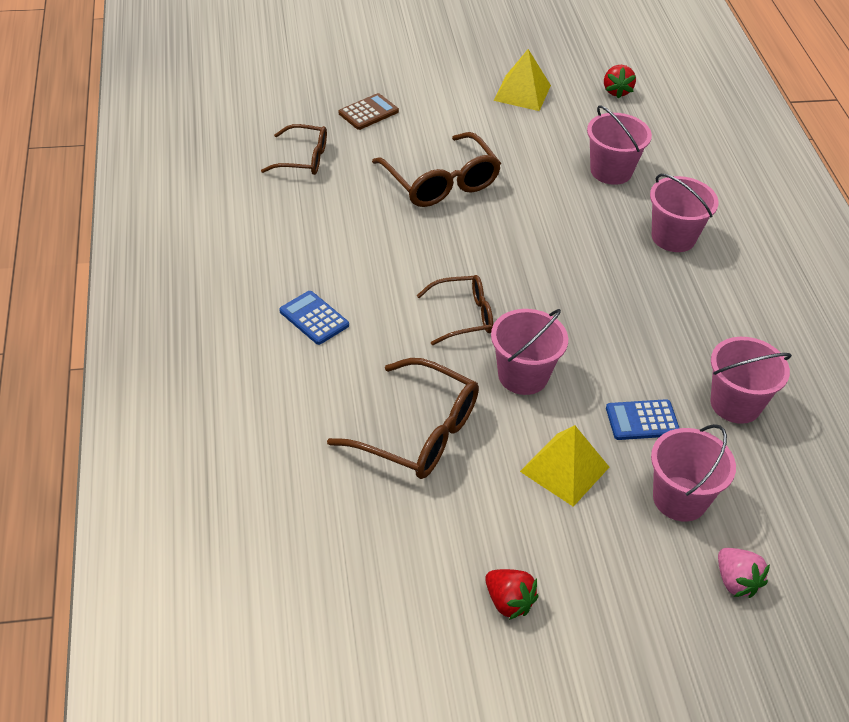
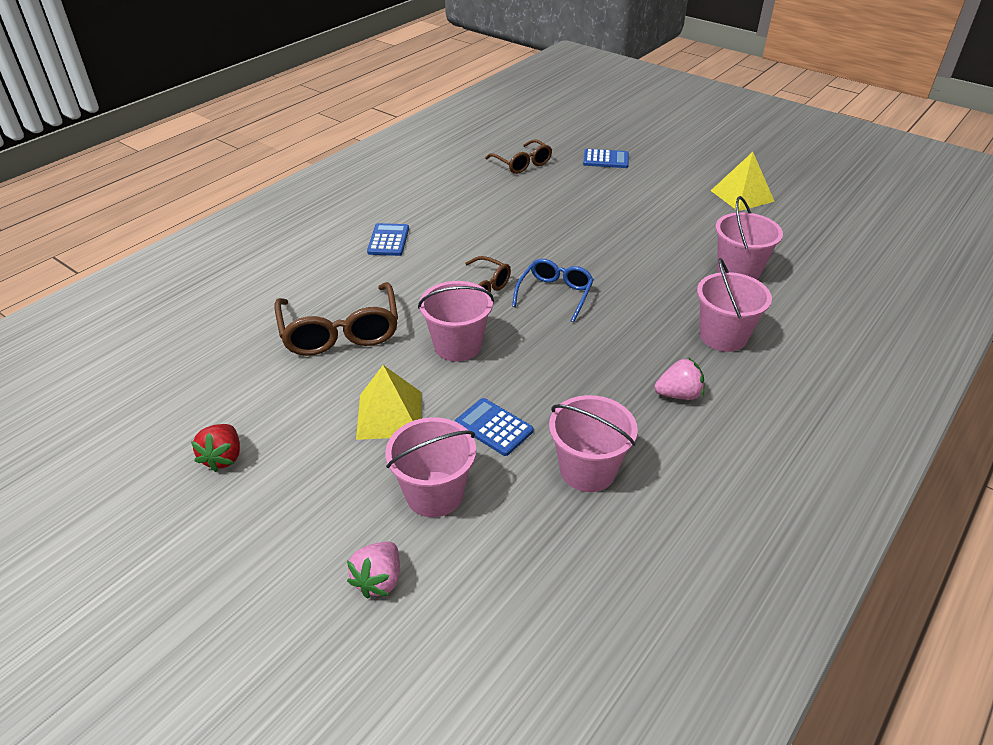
camera: 50 degrees right, 5 degrees down
brown calculator [339,93,399,130] -> blue calculator [583,149,629,168]
brown glasses [372,132,501,207] -> none
red strawberry [604,65,636,99] -> none
none -> blue glasses [512,259,594,322]
none -> pink strawberry [655,357,705,400]

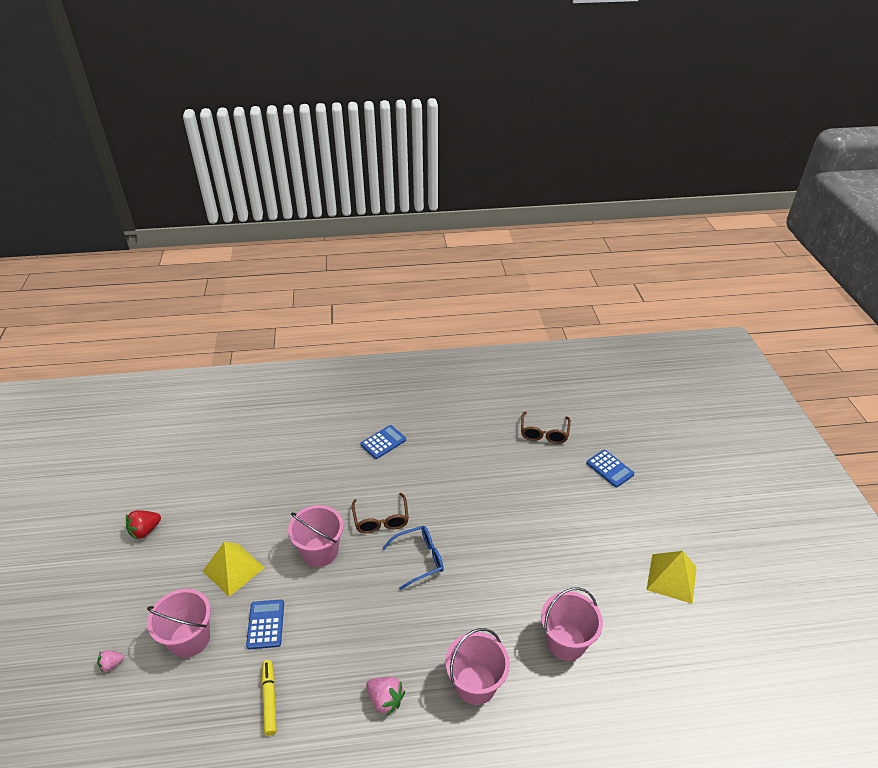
camera: 45 degrees right, 0 degrees up
brown glasses [274,282,398,356] -> none
pink strawberry [347,542,400,599] -> pink strawberry [97,650,124,673], size x0.61
pink bucket [549,395,638,492] -> yellow marker [262,660,277,736]

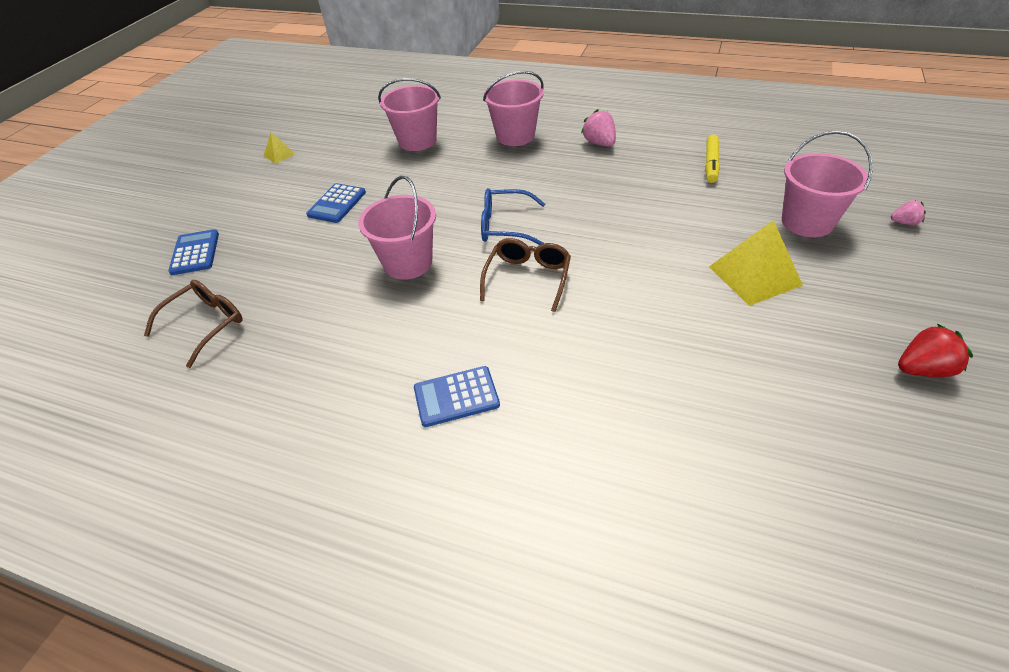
camera: 150 degrees left, 5 degrees up
blue calculator [246,600,284,649] -> blue calculator moved to [306,183,366,223]
pink bucket [288,505,343,567] -> pink bucket moved to [358,176,436,280]
yellow pyramid [646,551,697,604] -> yellow pyramid [264,132,295,164], size x0.51

